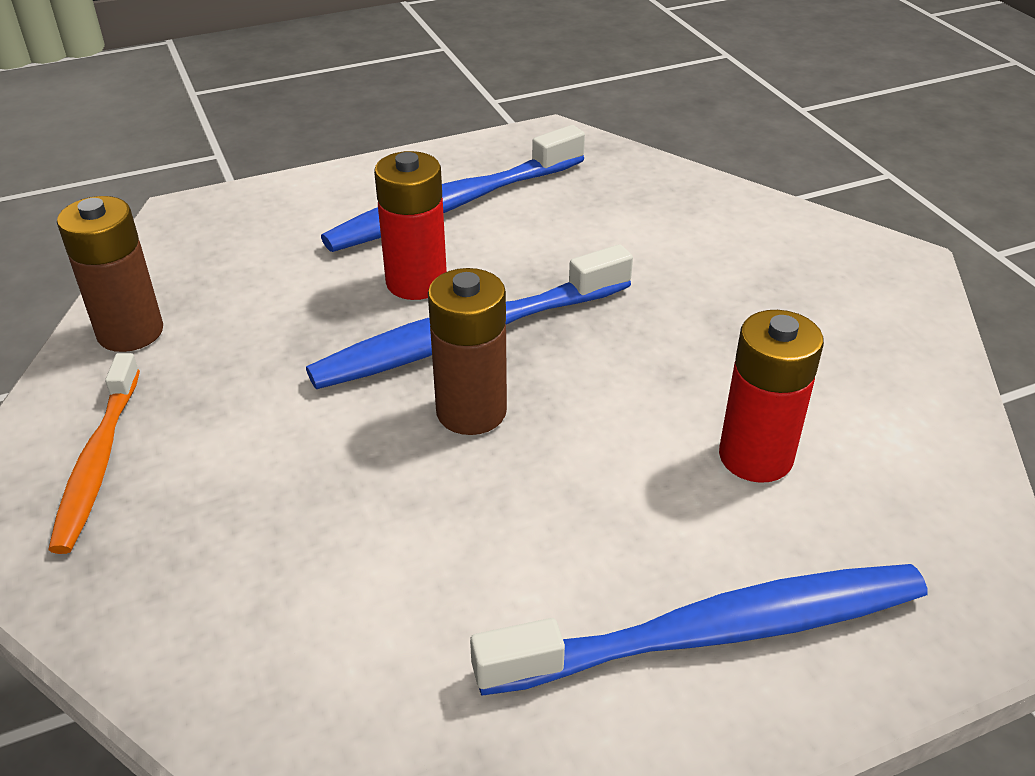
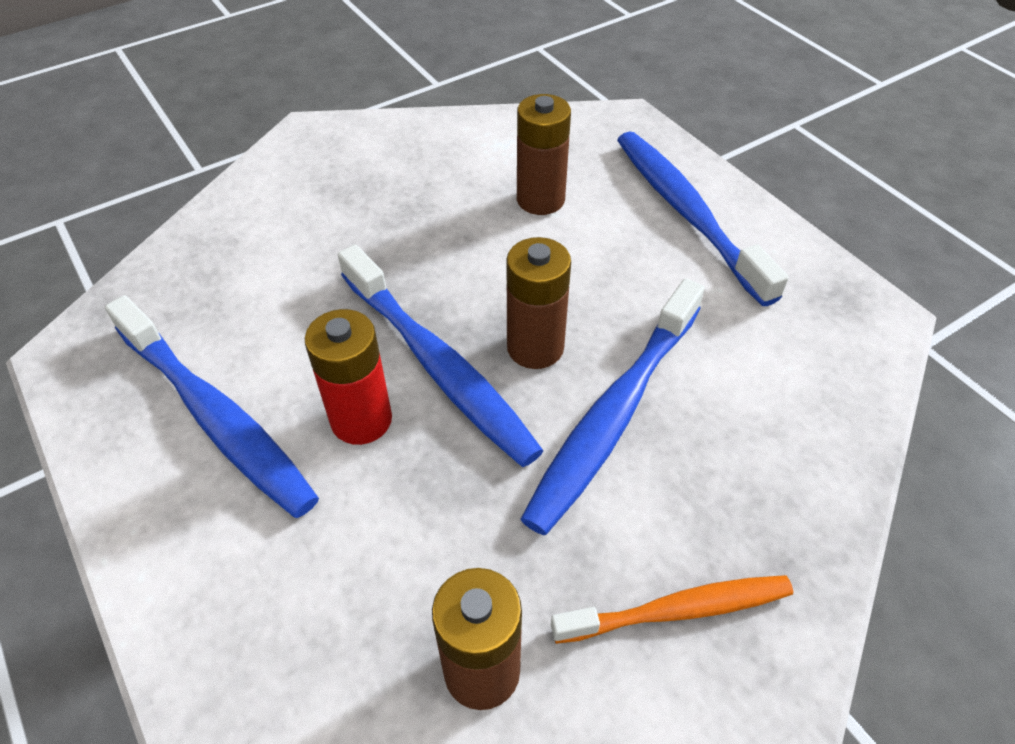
camera: 100 degrees left, 10 degrees up
red battery [719,310,824,483] -> brown battery [517,94,571,215]
none -> blue toothbrush [520,278,705,535]

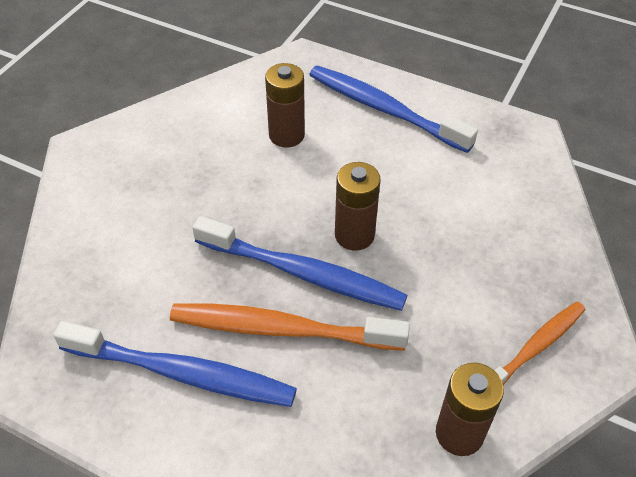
camera: 30 degrees left, 0 degrees up
red battery [305,309,392,445] -> orange toothbrush [170,303,410,351]
blue toothbrush [520,278,705,535] -> none

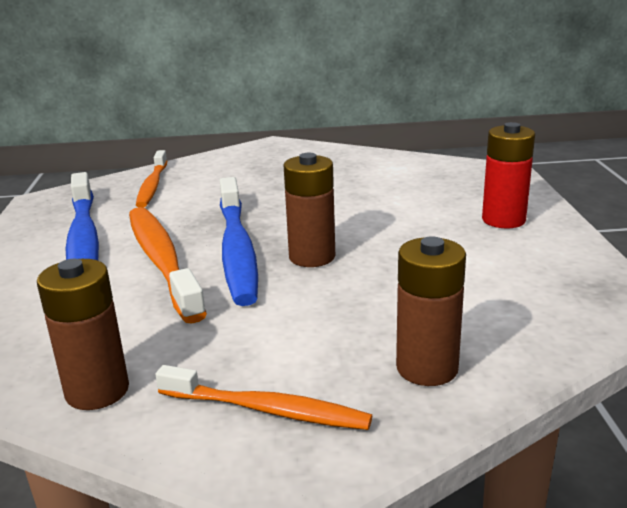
camera: 60 degrees right, 25 degrees down
brown battery [265,63,305,147] -> brown battery moved to [396,236,466,386]
blue toothbrush [309,65,478,153] -> red battery [482,122,535,228]
none -> orange toothbrush [136,150,167,208]

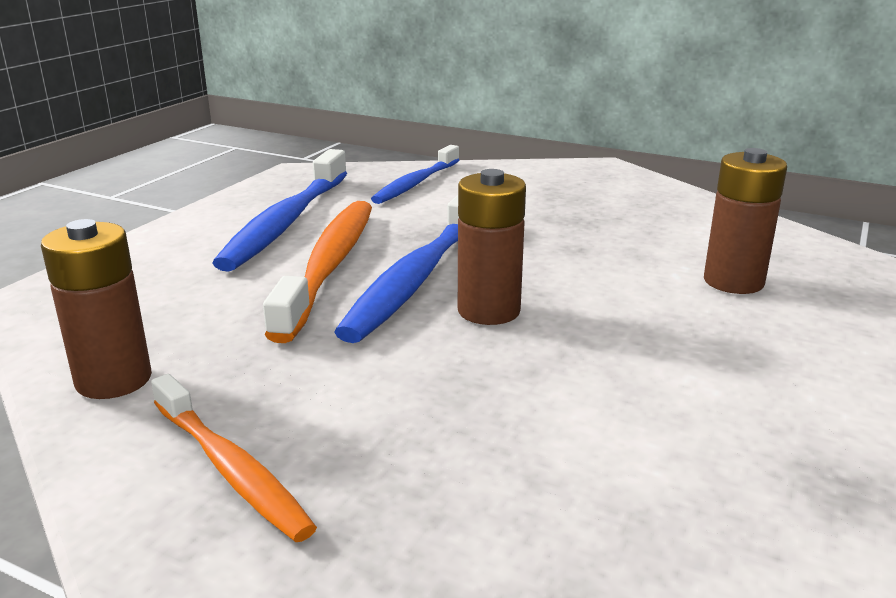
camera: 30 degrees right, 0 degrees up
orange toothbrush [136,150,167,208] -> blue toothbrush [371,145,459,204]
brown battery [396,236,466,386] -> brown battery moved to [704,148,787,294]
red battery [482,122,535,228] -> none

